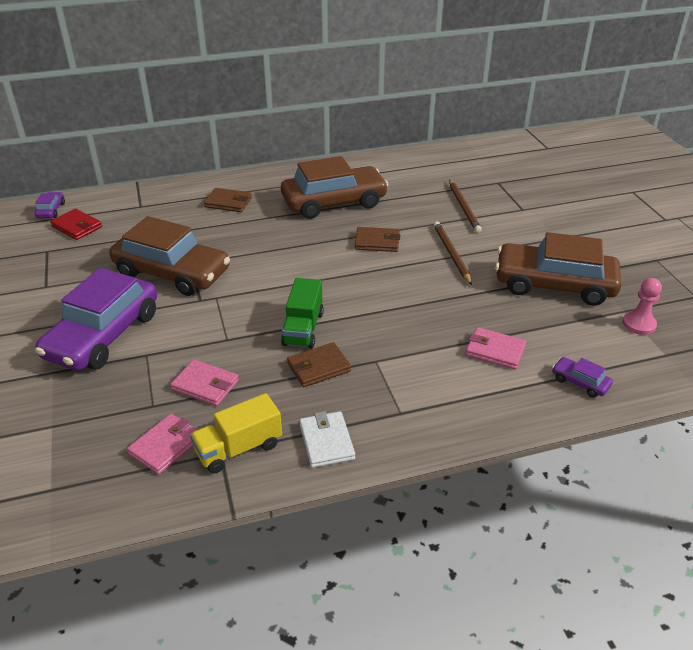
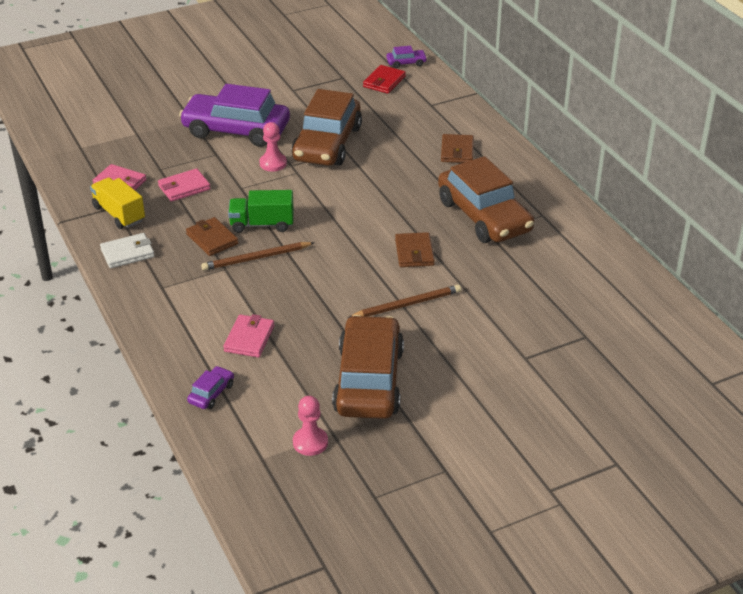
camera: 80 degrees right, 0 degrees up
pink wallet [170,359,239,406] -> pink wallet turned 45 degrees clockwise [158,168,211,202]
brown pencil [449,179,482,233] -> brown pencil moved to [201,242,314,271]
none -> pink pawn [259,122,287,171]

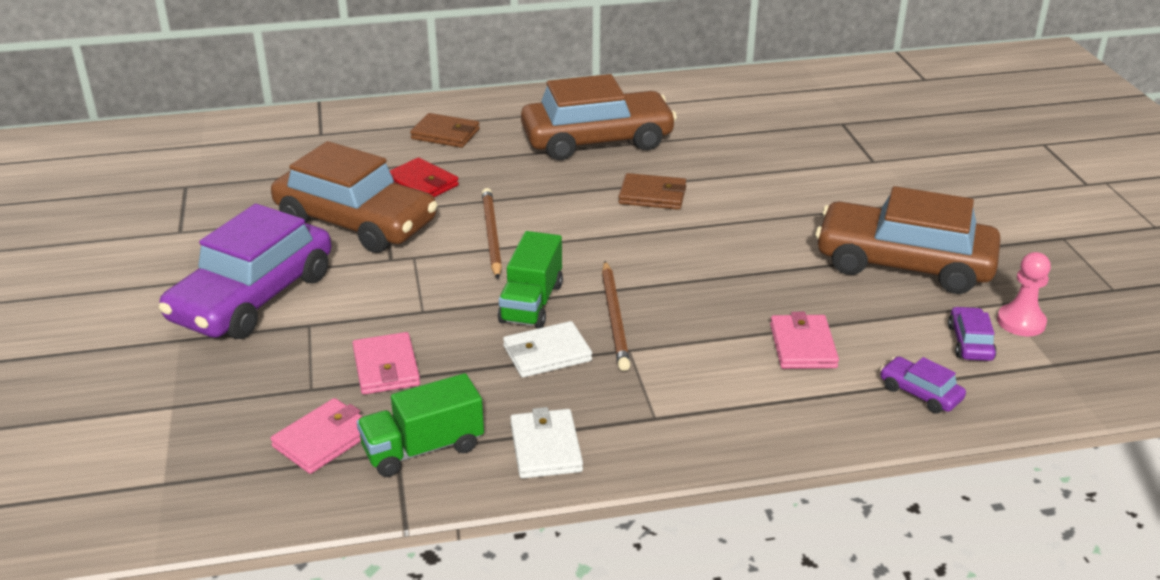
camera: 75 degrees left, 5 degrees down
yellow truck [90,177,145,229] -> green truck [357,373,484,477]
brown wallet [186,217,239,256] -> white wallet [503,321,592,378]
pink wallet [223,314,275,358] -> pink wallet turned 60 degrees clockwise [770,312,839,369]
pink pawn [259,122,287,171] -> none
brown pencil [348,285,461,318] -> brown pencil moved to [482,188,502,279]
red wallet [363,65,406,94] -> red wallet moved to [390,157,459,197]
purple car [386,46,427,68] -> purple car moved to [948,306,997,361]

